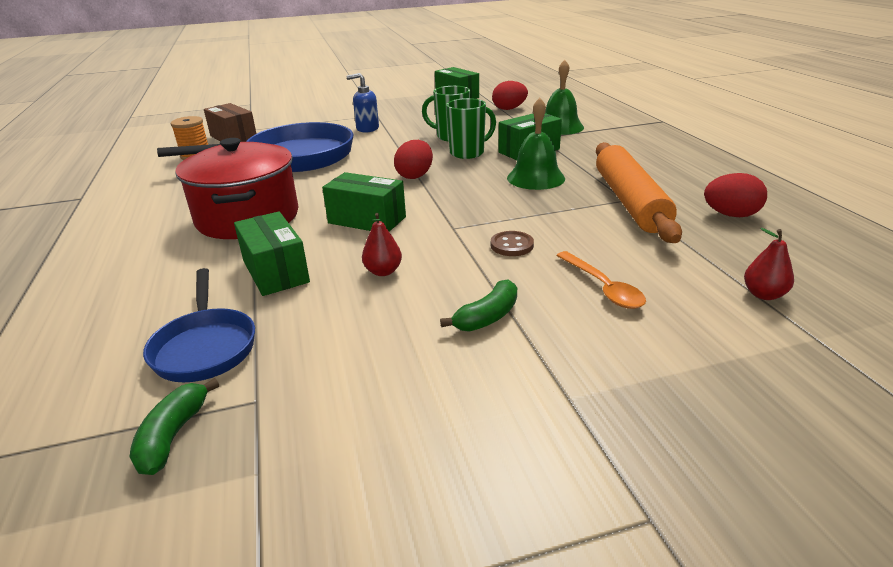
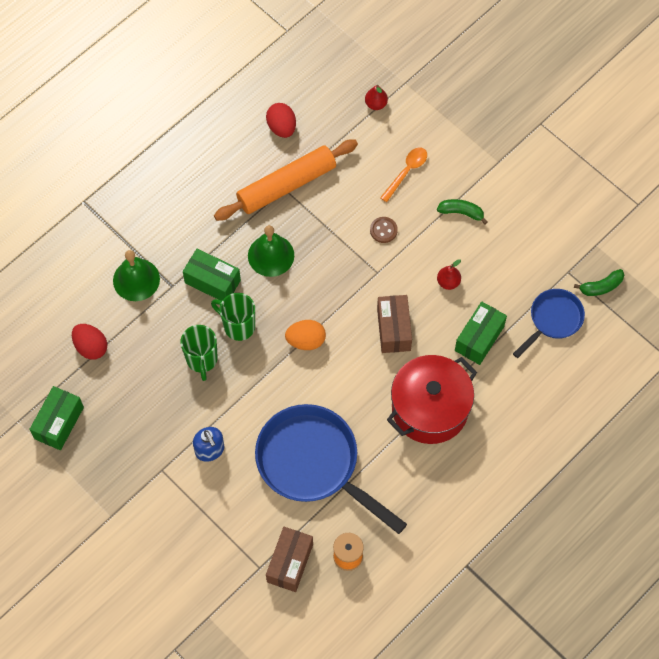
camera: 120 degrees left, 35 degrees up
green box [322,172,406,232] -> brown box [377,295,412,353]
red egg [394,140,433,179] -> orange egg [285,320,326,350]

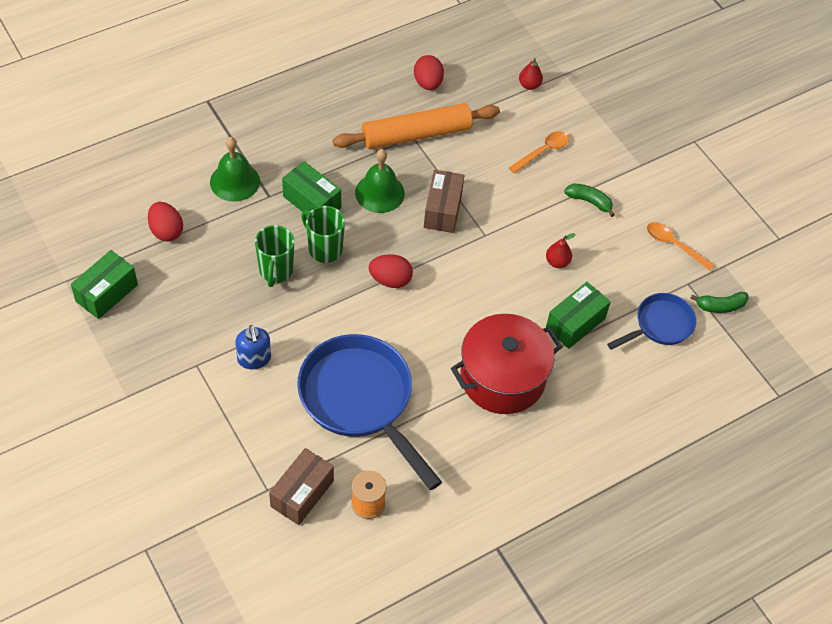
camera: 10 degrees right, 10 degrees down
orange egg [285,320,326,350] -> red egg [369,254,413,288]
brown button [370,217,398,243] -> none
brown box [377,295,412,353] -> brown box moved to [424,170,465,233]
none -> orange spoon [647,222,714,271]

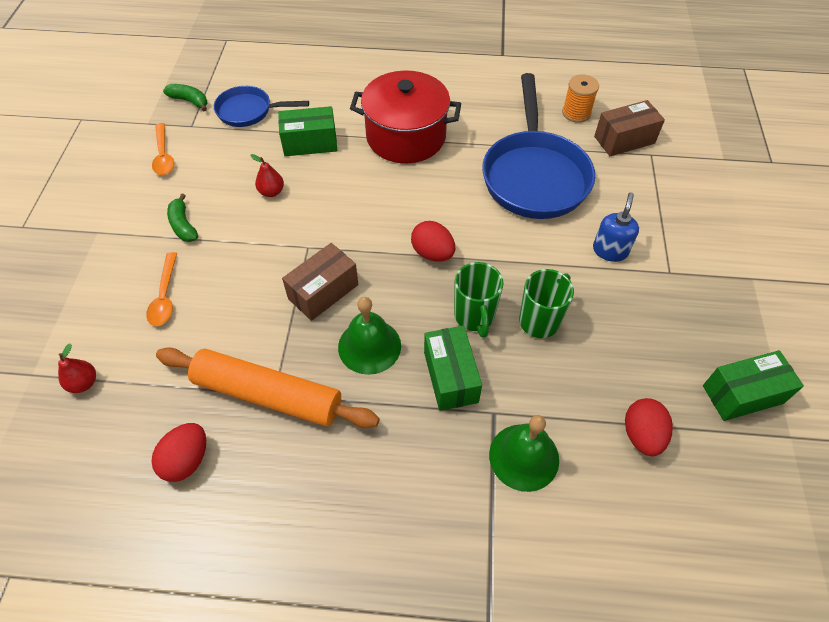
camera: 140 degrees left, 0 degrees up
orange spoon [509,131,569,173] -> orange spoon turned 90 degrees counterclockwise [146,252,177,326]

